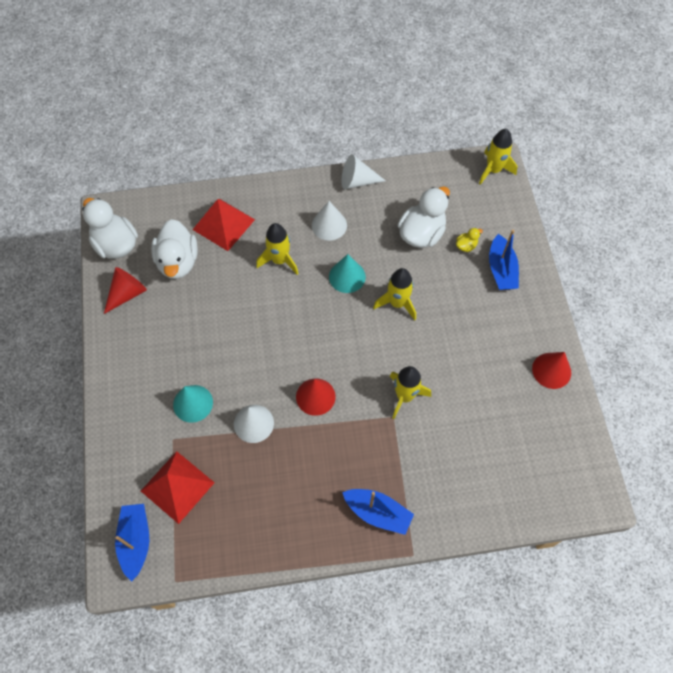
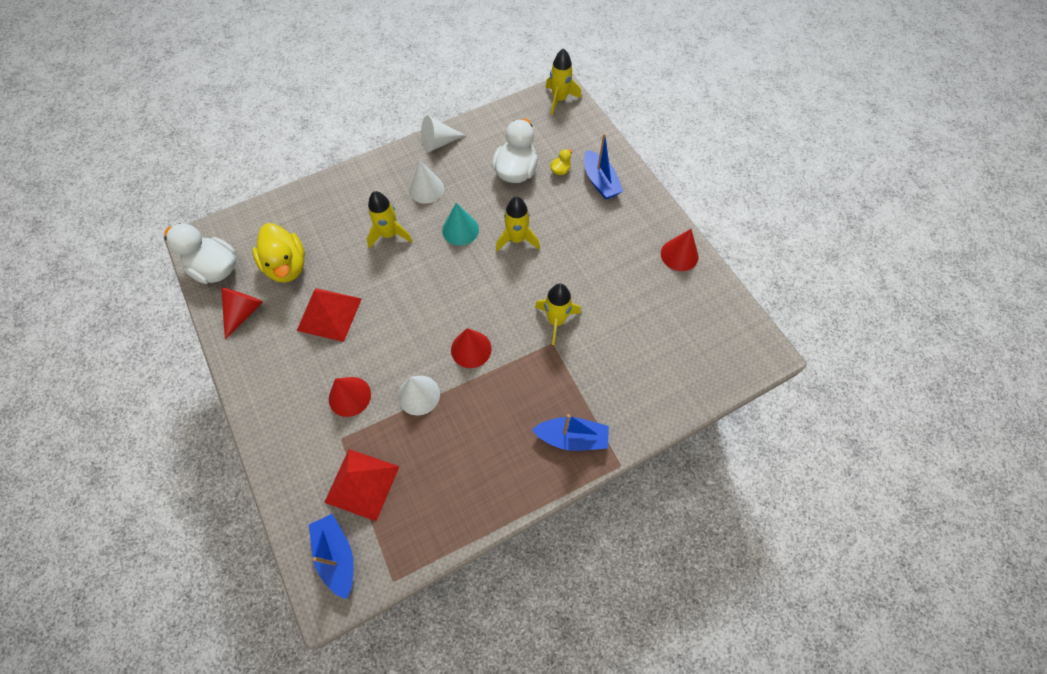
camera: 20 degrees left, 0 degrees up
white duck [151,219,198,279] -> yellow duck [253,223,305,283]
turquoise cone [173,385,213,423] -> red cone [329,377,371,417]
red pyramid [193,199,255,251] -> red pyramid moved to [297,288,362,342]

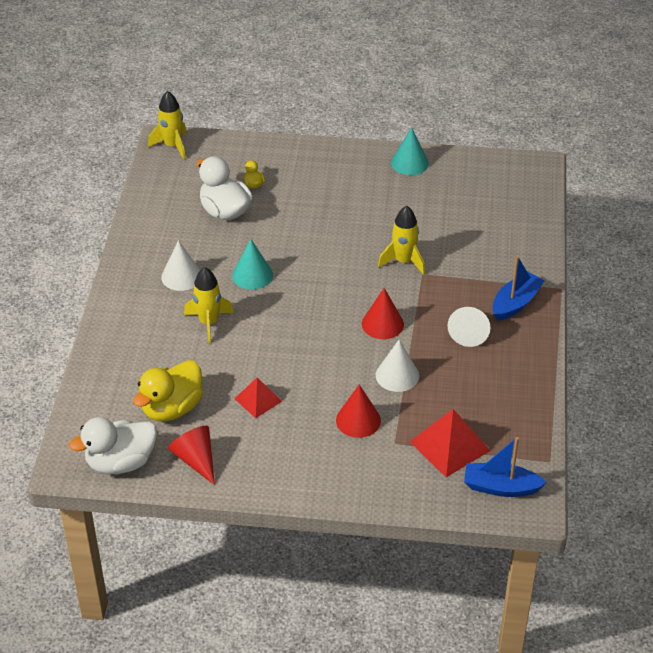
camera: 55 degrees left, 20 degrees down
yellow duck [253,223,305,283] -> yellow duck turned 120 degrees clockwise [133,360,203,421]
red pyramid [297,288,362,342] -> red pyramid [234,377,282,418], size x0.62
white cone [421,116,465,153] -> white cone moved to [447,307,490,347]
yellow rocket [496,196,540,251] -> none
blue boat [584,133,623,200] -> none
red cone [661,229,698,271] -> turquoise cone [391,127,429,175]

